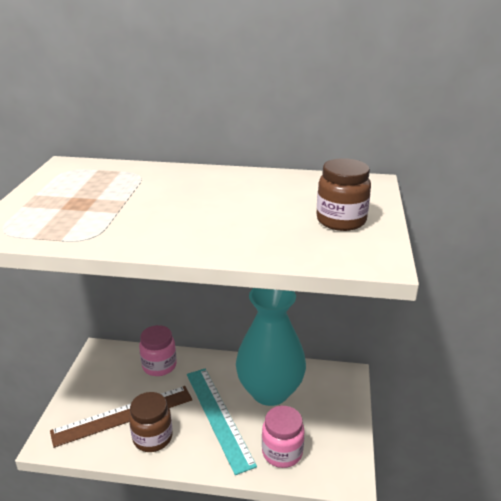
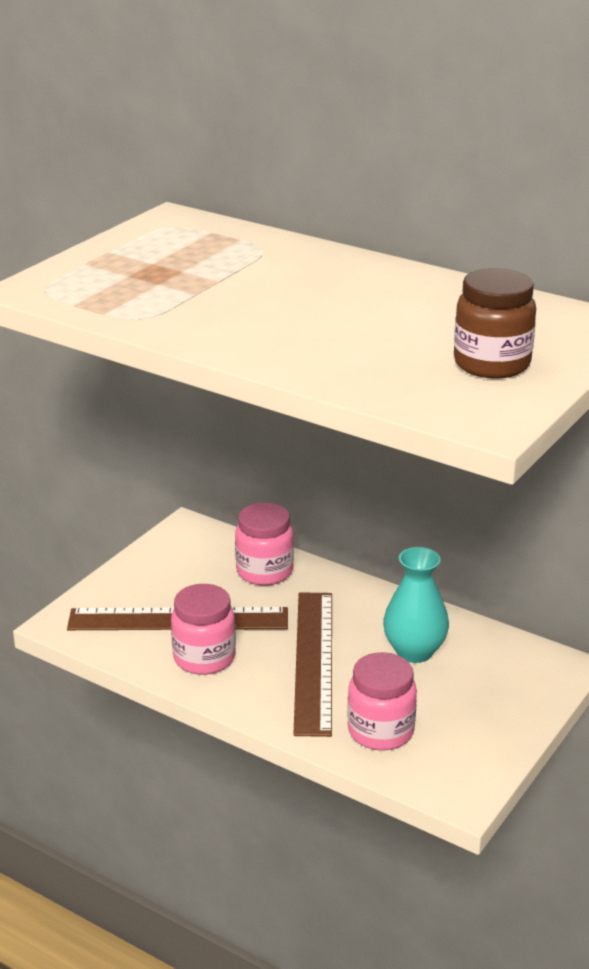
camera: 25 degrees right, 0 degrees up
brown jar [129,392,173,452] -> pink jar [171,584,236,675]
turquoise ruler [187,369,257,475] -> brown ruler [293,592,332,737]
turquoise vase [236,288,306,406] -> turquoise vase [383,547,449,663], size x0.56

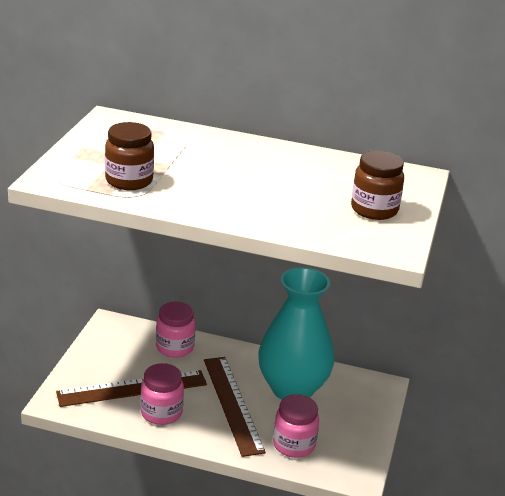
camera: 20 degrees left, 0 degrees up
turquoise vase [383,547,449,663] -> turquoise vase [258,267,334,400], size x1.78
none -> brown jar [105,122,154,190]

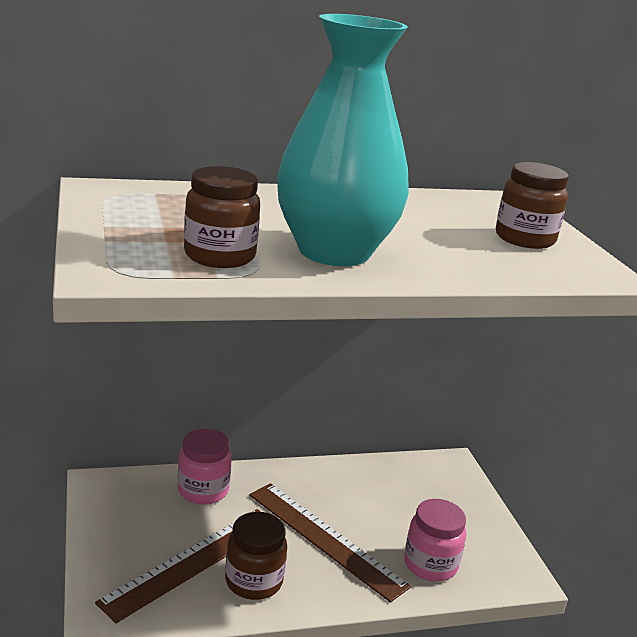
camera: 30 degrees left, 5 degrees down
pink jar [140,363,184,425] -> brown jar [225,512,287,600]
turquoise vase [258,267,334,400] -> turquoise vase moved to [277,14,409,266]

